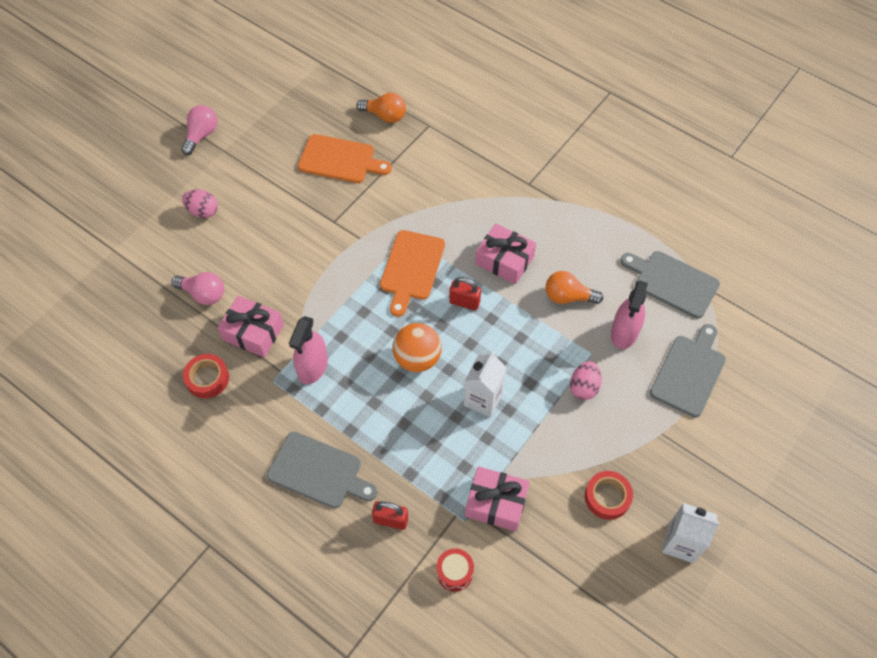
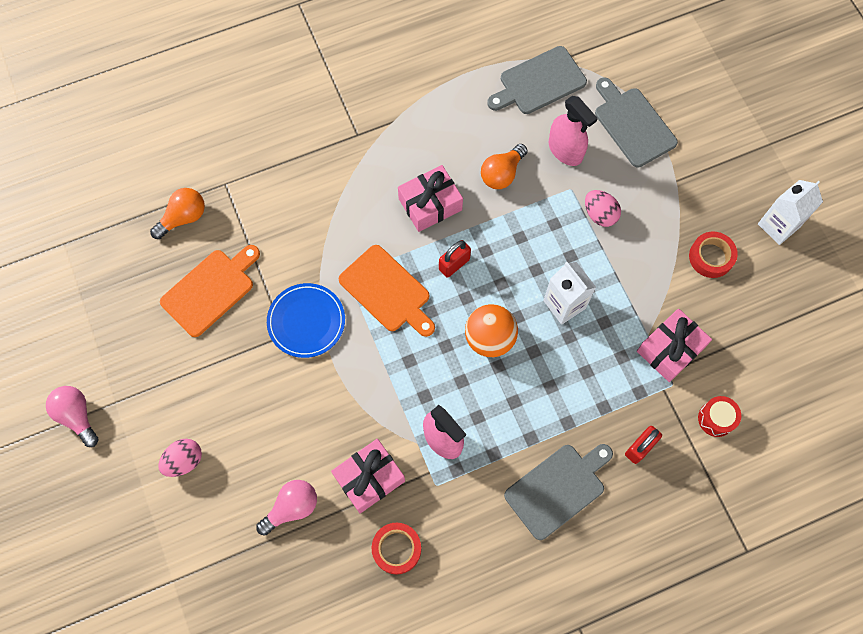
camera: 60 degrees left, 10 degrees up
none -> blue plate [267,283,345,358]

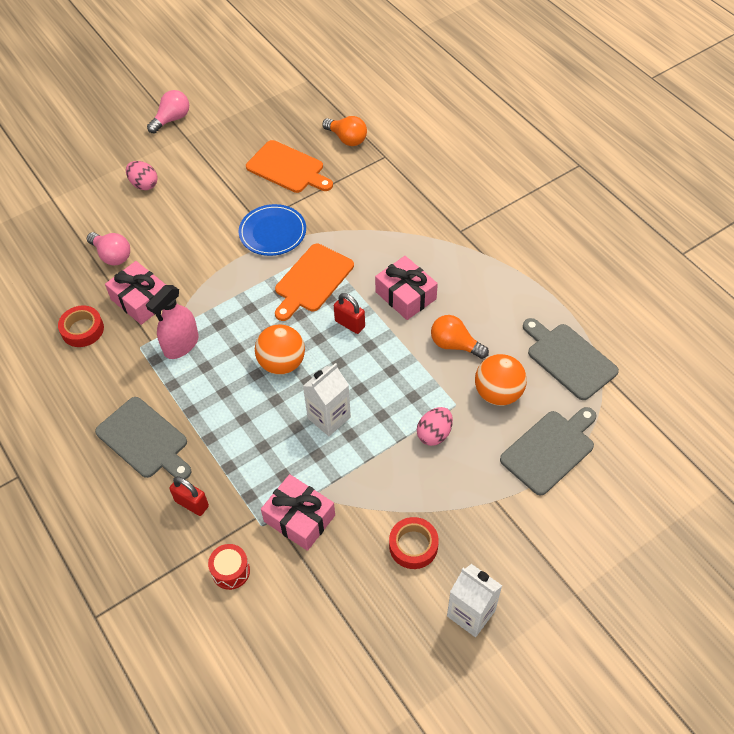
camera: 80 degrees right, 15 degrees down
pink spray bottle [549,96,598,166] -> orange ball [475,354,527,406]

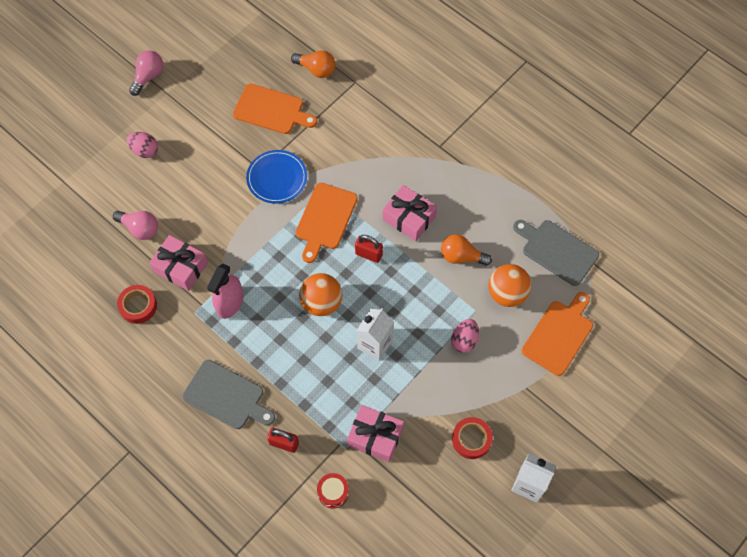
camera: 15 degrees left, 10 degrees up
grey cutting board [500,407,596,496] -> orange cutting board [522,292,593,376]

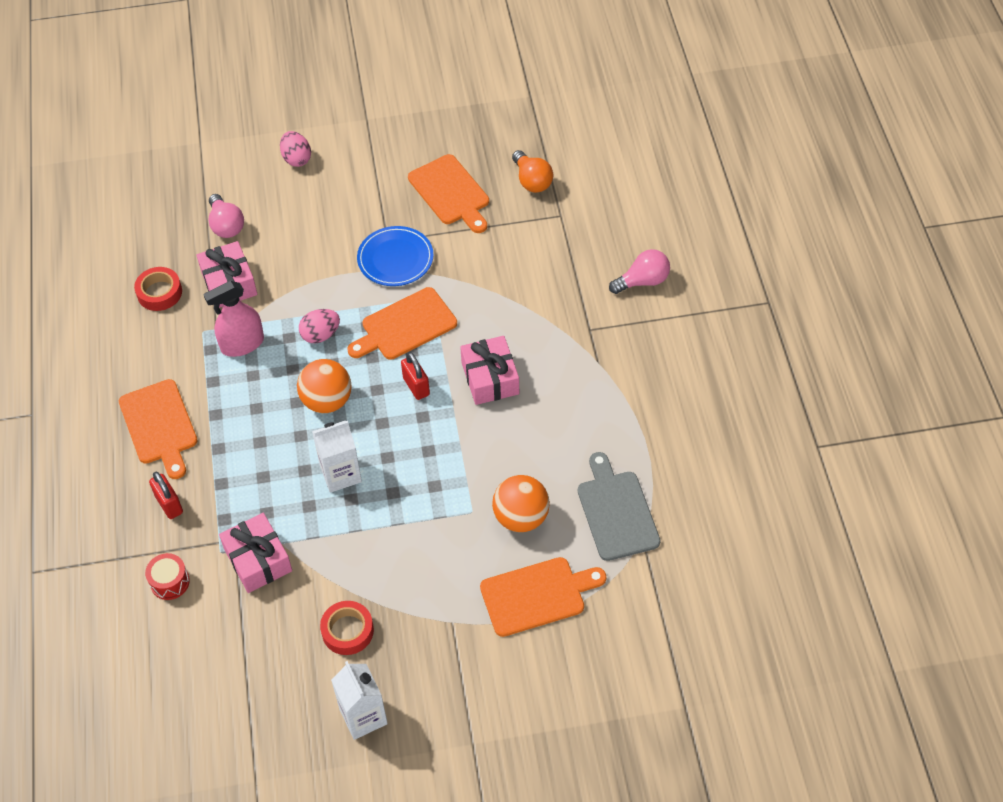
camera: 40 degrees right, 10 degrees down
pink light bulb [129,50,163,96] -> pink light bulb moved to [609,249,670,294]
grey cutting board [182,360,275,429] -> orange cutting board [119,379,198,479]
orange light bulb [441,234,492,266] -> none
pink egg [451,319,479,353] -> pink egg moved to [299,309,340,343]

